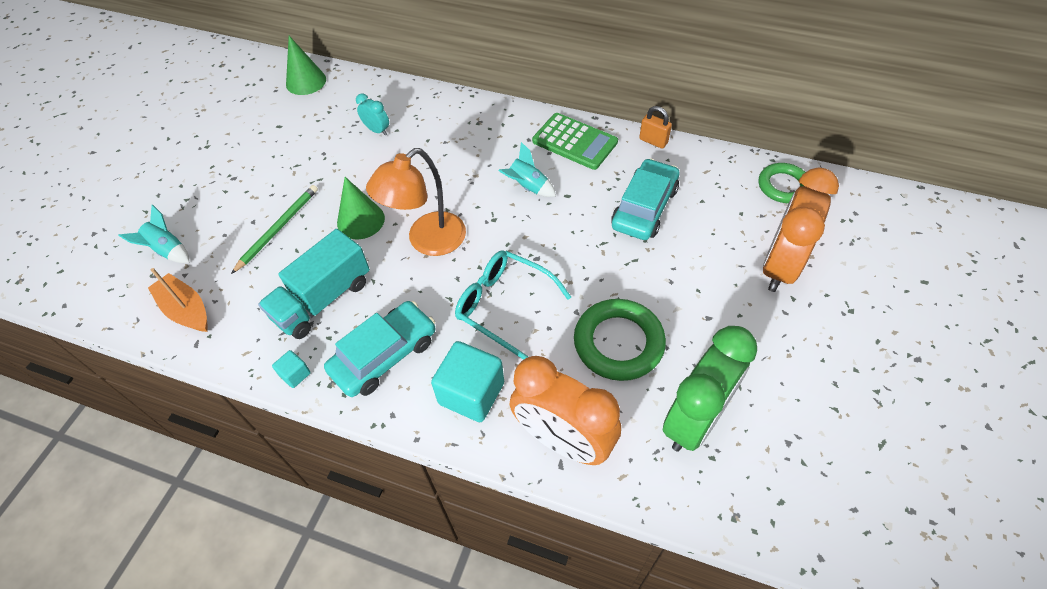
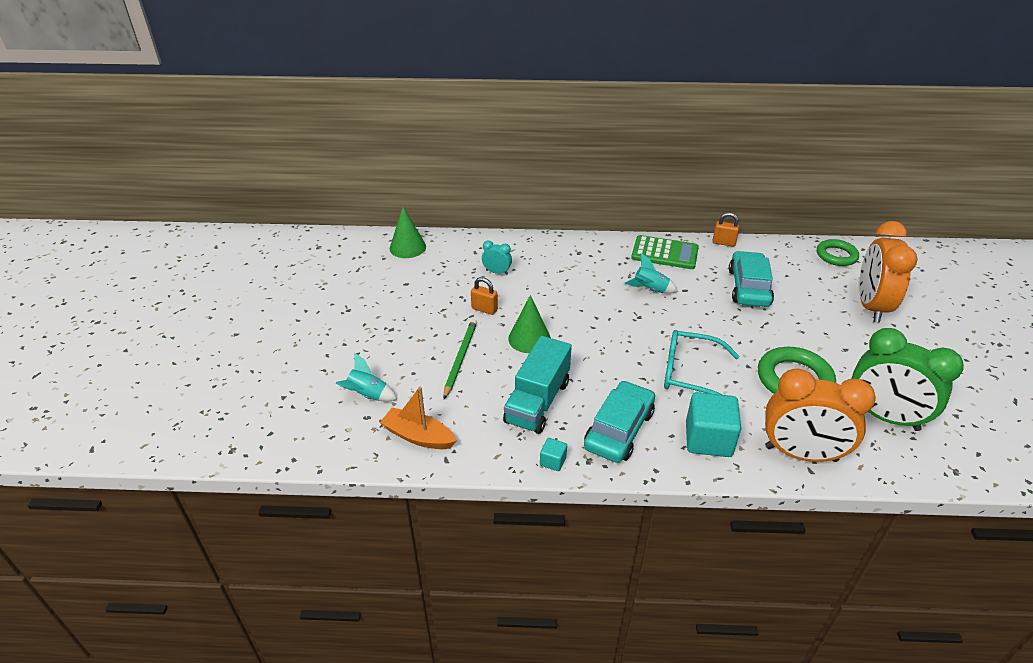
camera: 20 degrees left, 15 degrees down
orange lamp [366,148,466,256] -> none
green clock [663,326,757,452] -> green clock turned 105 degrees clockwise [852,328,964,431]
none -> orange padlock [471,277,498,315]

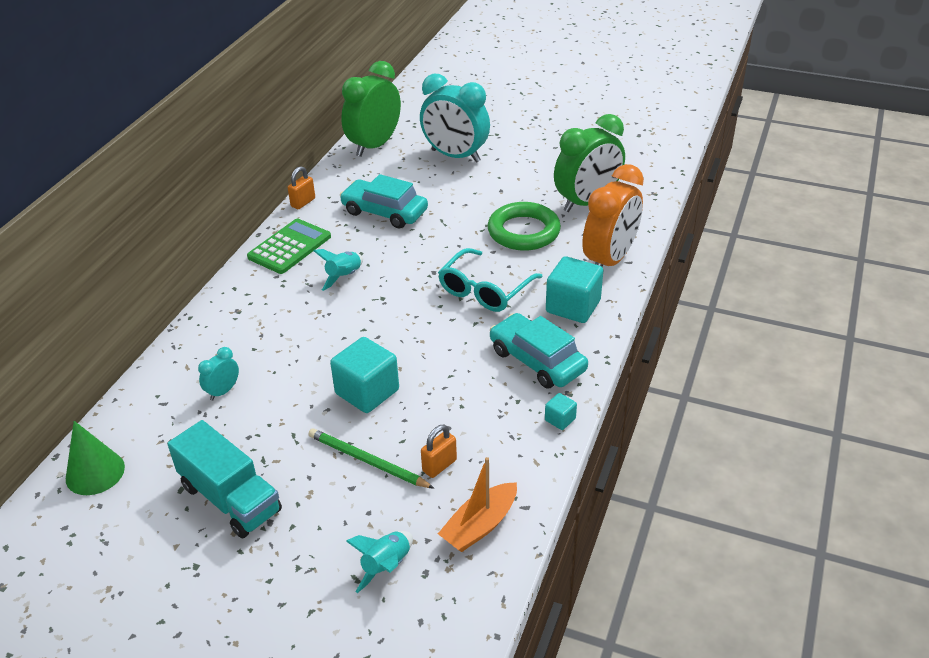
camera: 70 degrees left, 0 degrees up
orange padlock [471,277,498,315] -> orange padlock moved to [421,425,457,478]
turquoise truck [503,336,572,434] -> turquoise truck moved to [167,420,282,538]
green cone [508,295,551,353] -> turquoise cube [330,337,399,413]
green ring [817,239,859,266] -> green clock [341,61,401,157]
orange clock [859,221,918,323] -> turquoise clock [420,74,490,163]

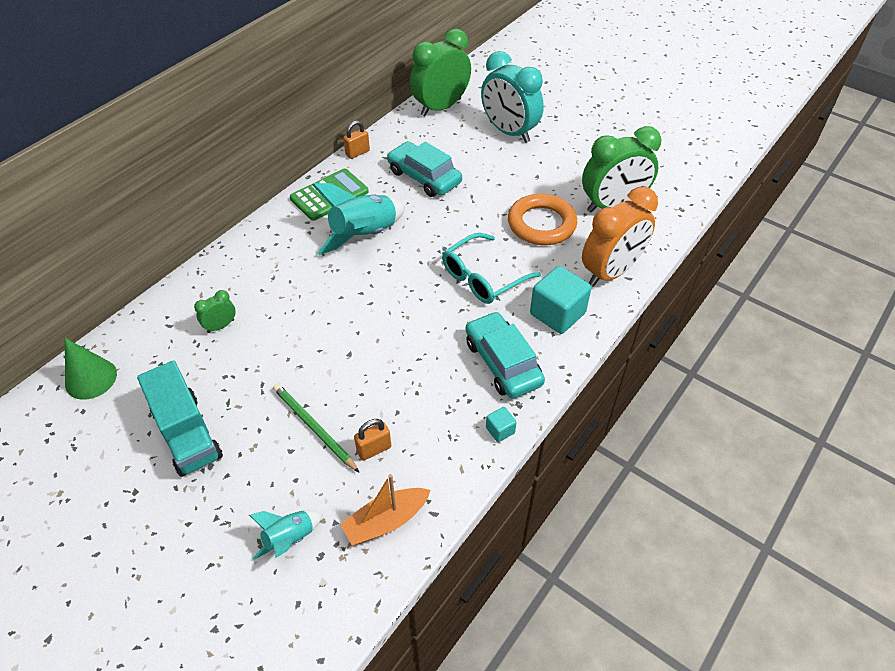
camera: 15 degrees right, 10 degrees up
turquoise clock [198,347,239,400] -> green clock [194,290,236,333]
turquoise rocket [314,249,363,291] -> turquoise rocket [312,183,405,255], size x1.85
turquoise cube [330,337,399,413] -> none
green ring [488,202,561,251] -> orange ring [508,194,577,245]

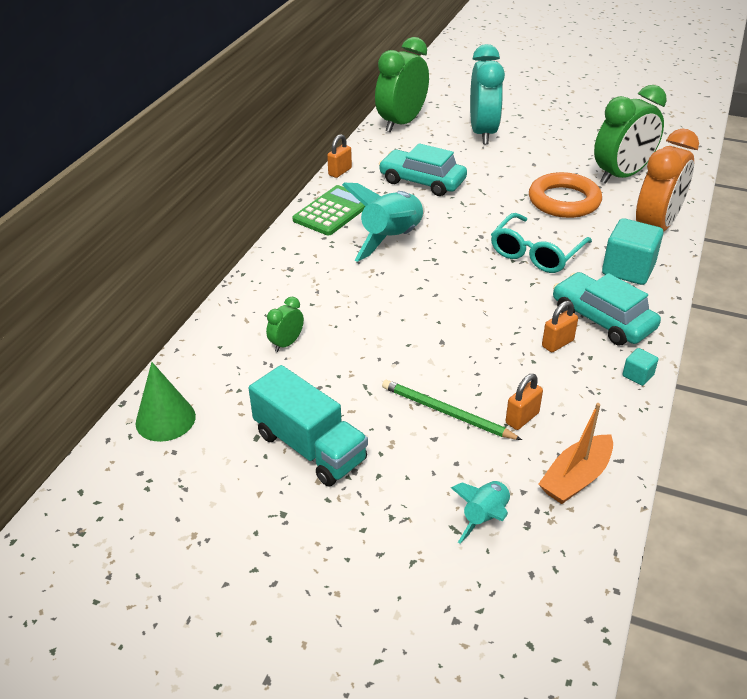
camera: 15 degrees left, 10 degrees down
turquoise clock [481,51,544,143] -> turquoise clock turned 120 degrees counterclockwise [470,44,505,144]
none -> orange padlock [542,301,578,352]

